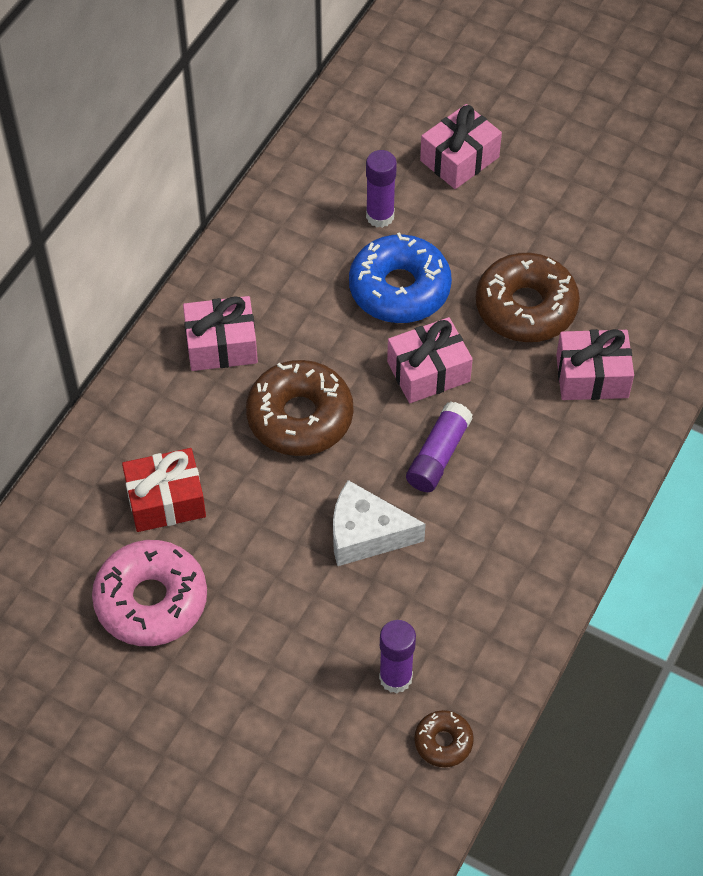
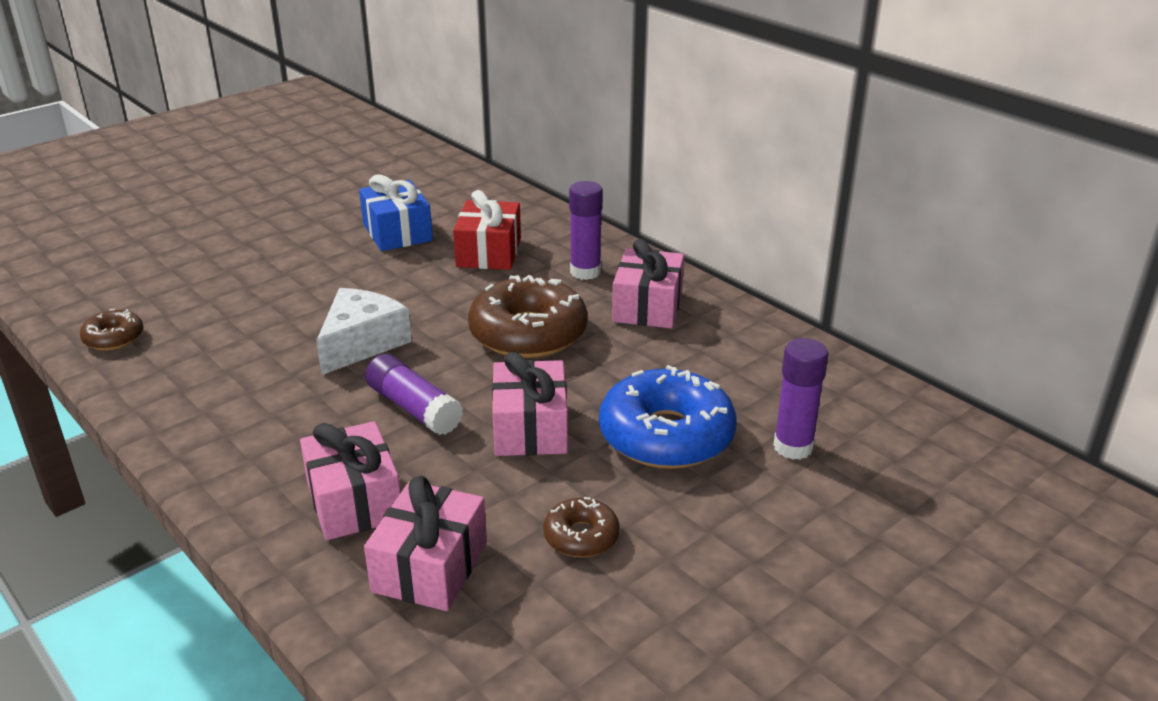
camera: 110 degrees right, 25 degrees down
pink donut [92,540,207,646] -> blue gift [359,175,433,251]
purple glue stick [379,620,416,693] -> purple glue stick moved to [569,181,603,280]
pink gift [420,104,502,189] -> pink gift moved to [300,421,401,540]
brown donut [476,253,580,342] -> brown donut [543,497,620,557], size x0.50

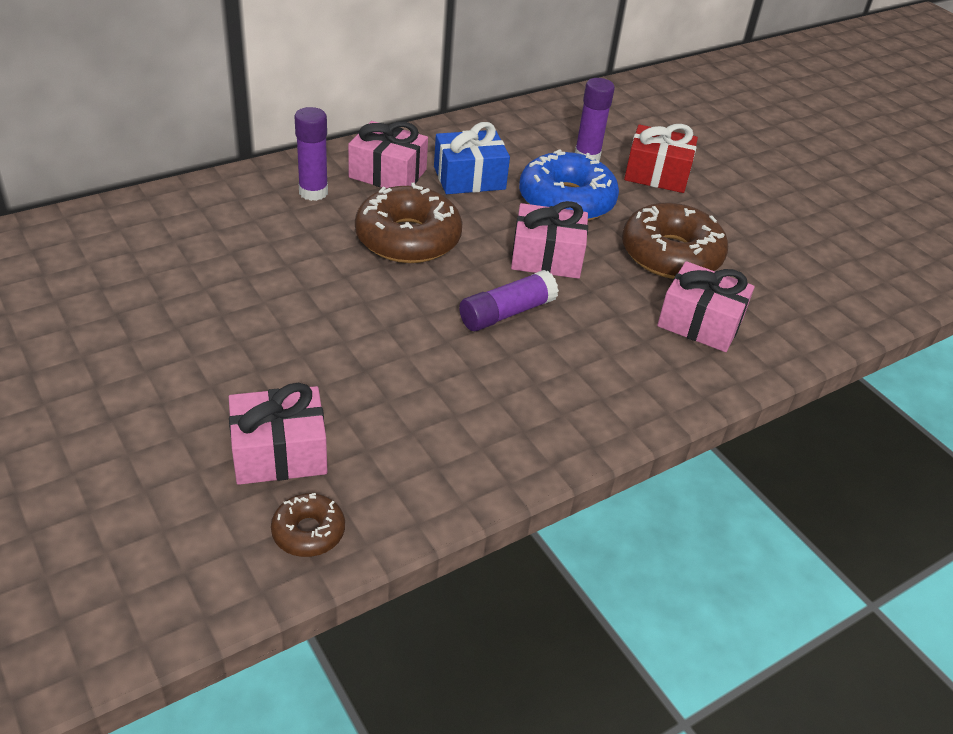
camera: 85 degrees left, 10 degrees up
pink gift [300,421,401,540] -> pink gift moved to [229,383,327,485]
white cheese [316,288,412,375] -> none
blue gift [359,175,433,251] -> blue gift moved to [434,122,510,194]
red gift [453,190,521,270] -> red gift moved to [624,124,698,193]
brown donut [543,497,620,557] -> brown donut [622,202,728,279], size x2.02

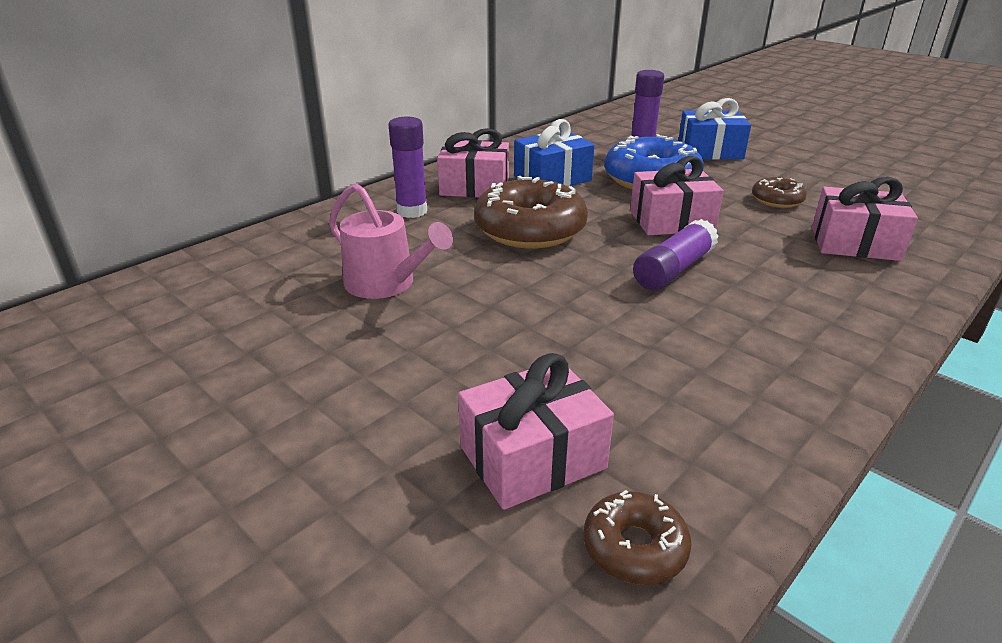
camera: 10 degrees left, 10 degrees down
brown donut [622,202,728,279] -> brown donut [752,177,807,208], size x0.50
red gift [624,124,698,193] -> blue gift [678,98,751,159]
none -> pink watering can [329,183,453,299]

